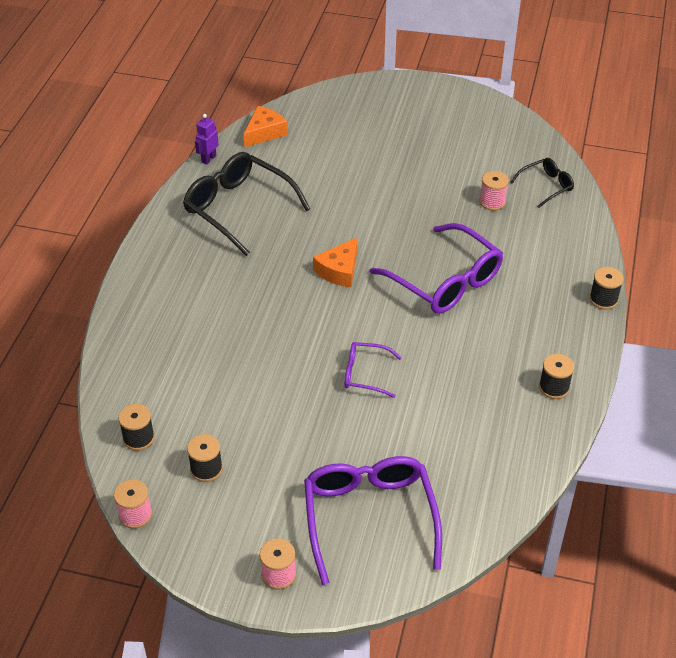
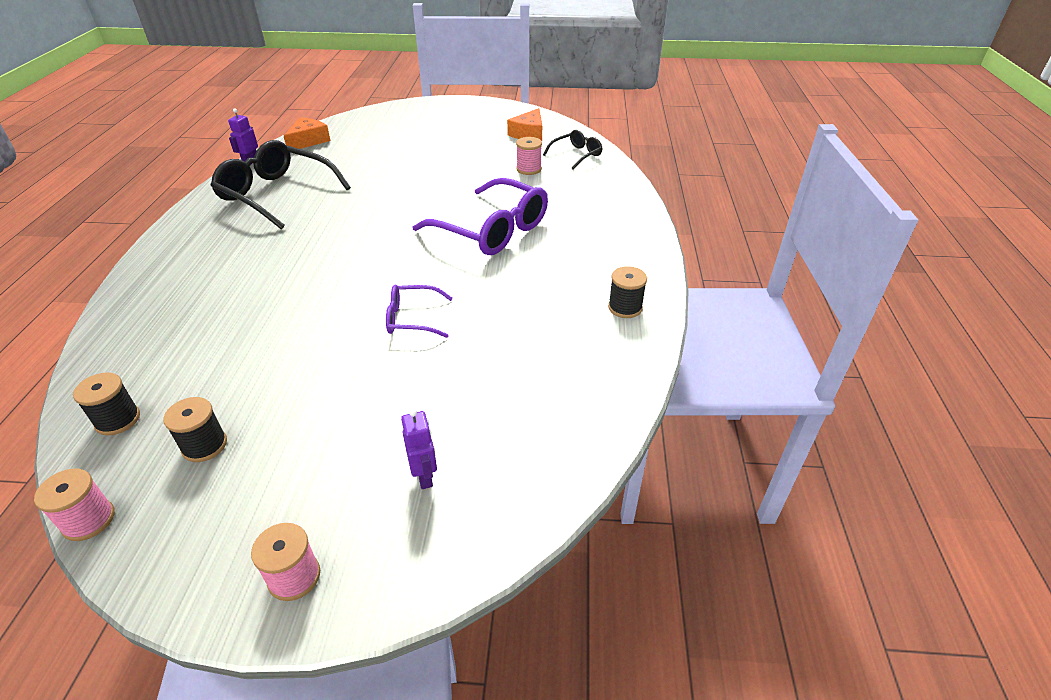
camera: 10 degrees left, 5 degrees down
purple glasses [304,456,442,585] -> purple robot [401,409,437,489]
orange cheese [313,238,357,287] -> orange cheese moved to [507,108,542,141]
black spool [589,267,624,310] -> none

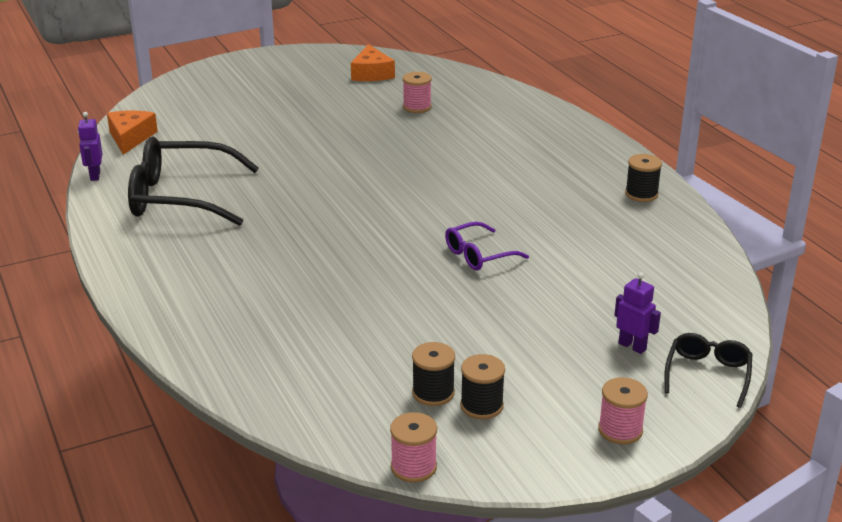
camera: 30 degrees left, 10 degrees down
black spool [73,373,140,435] -> black spool moved to [460,354,505,419]
purple glasses [413,178,548,255] -> none
black glasses [543,130,603,170] -> black glasses moved to [664,333,752,408]

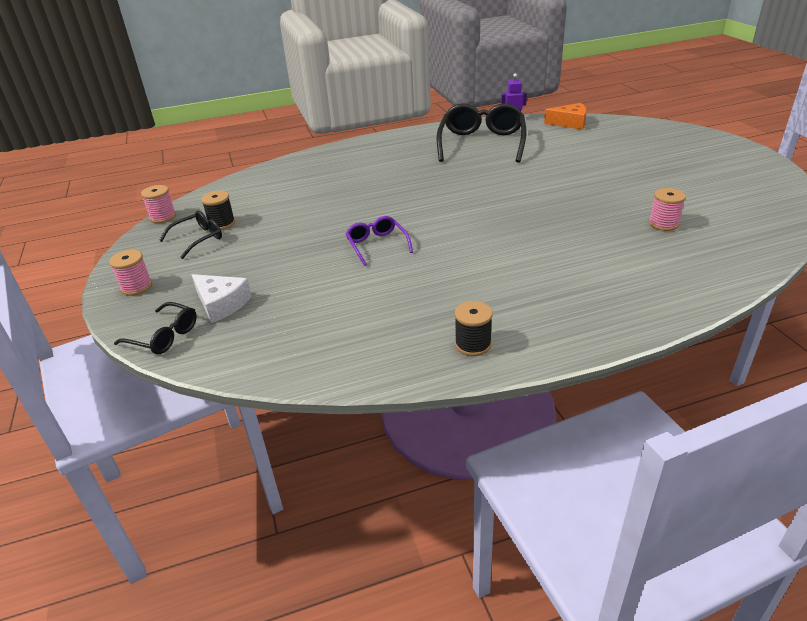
camera: 100 degrees right, 5 degrees up
orange cheese [351,44,395,81] -> none
black spool [460,354,505,419] -> black glasses [159,211,222,259]
purple robot [614,272,661,354] -> white cheese [191,274,252,323]

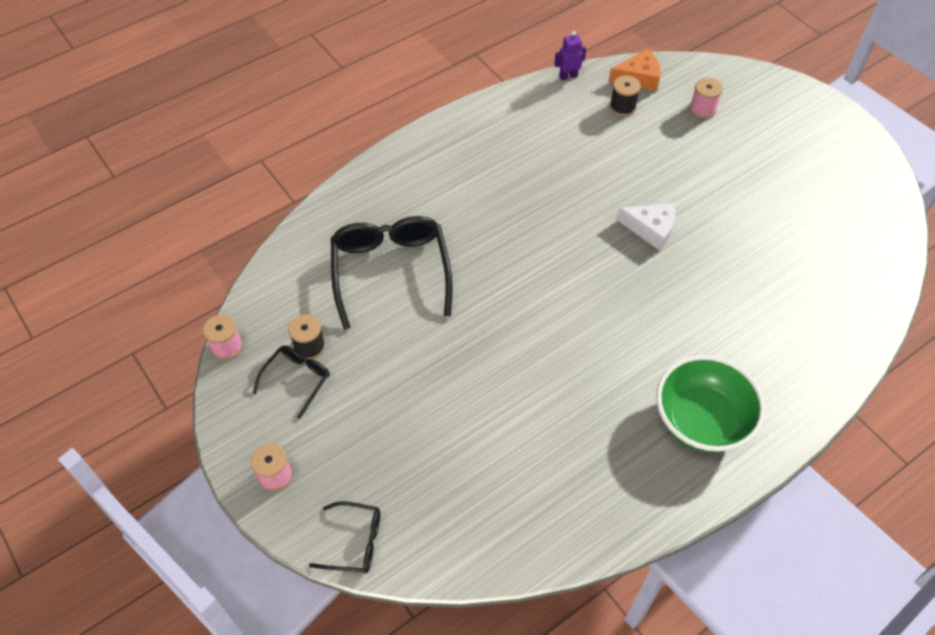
camera: 20 degrees left, 20 degrees up
white cheese [191,274,252,323] -> white cheese moved to [617,203,675,251]
purple glasses [345,216,413,266] -> none
black glasses [437,103,526,163] -> black glasses moved to [331,216,453,330]
black spool [455,301,493,356] -> black spool moved to [610,75,641,116]
pink spool [649,188,686,231] -> pink spool moved to [690,78,723,119]
none -> green bowl [656,355,765,453]

